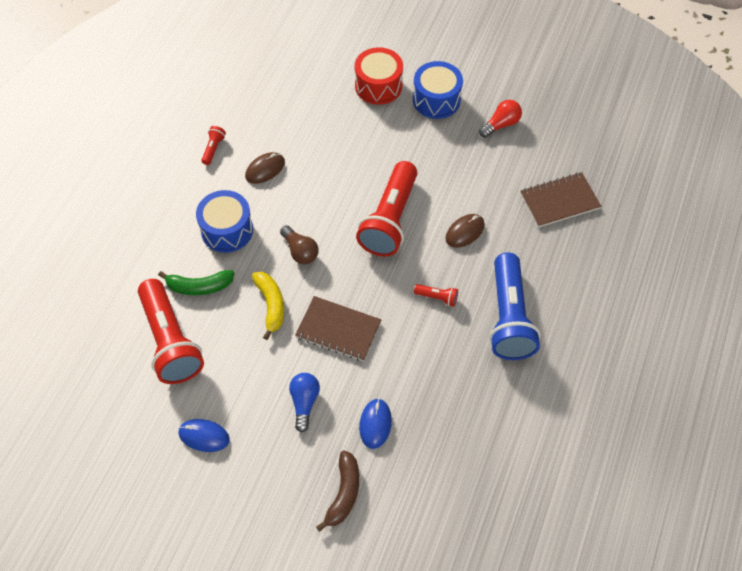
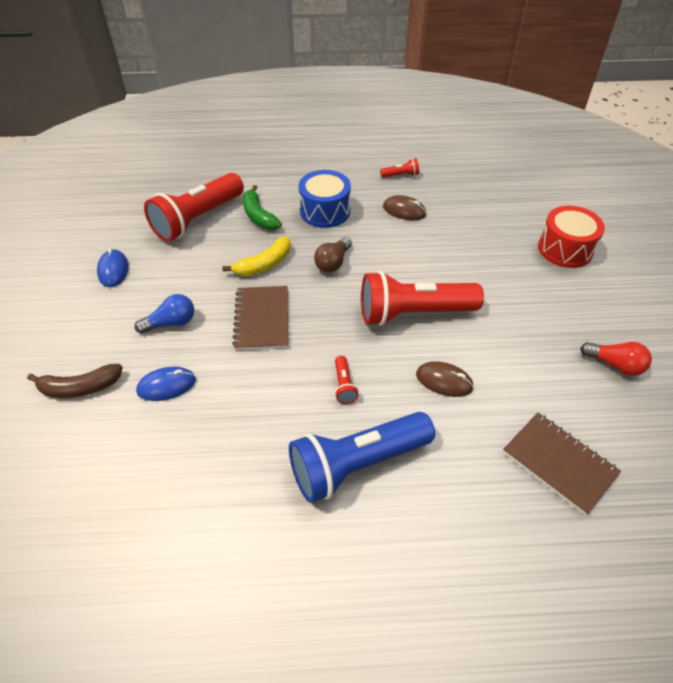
camera: 65 degrees right, 10 degrees down
blue drum [413,61,463,119] -> none

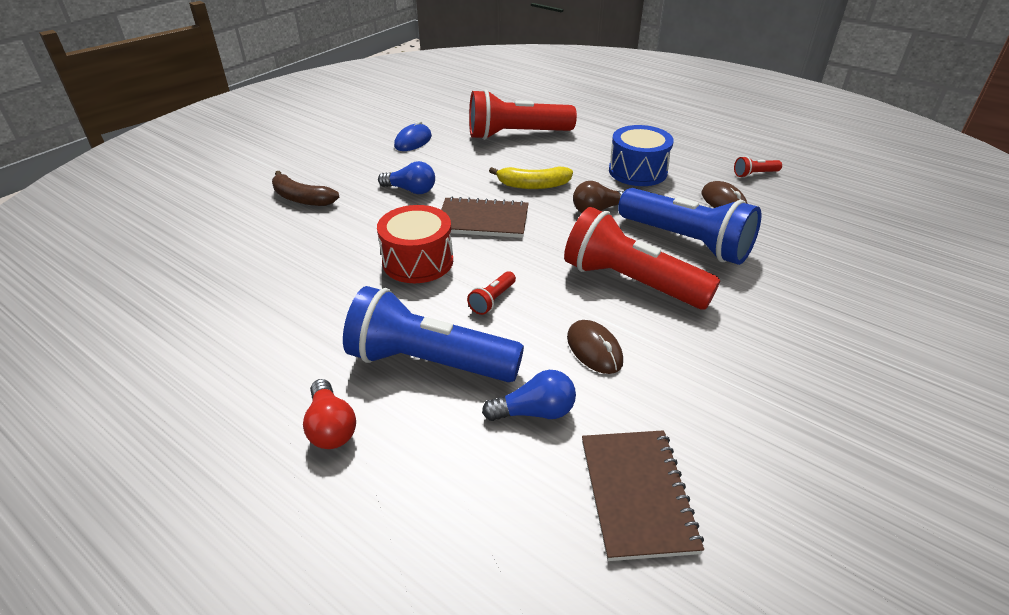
camera: 40 degrees right, 10 degrees down
blue mouse [136,367,196,401] -> none
brown notebook [232,286,288,350] -> brown notebook turned 60 degrees clockwise [441,196,529,238]
green banana [243,185,282,230] -> none
red flashlight [380,158,419,178] -> red flashlight turned 135 degrees clockwise [734,156,782,178]
red drum [538,206,605,268] -> red drum moved to [377,205,453,283]
red light bulb [580,342,652,376] -> red light bulb moved to [303,379,356,449]
none -> blue light bulb [482,370,576,421]
none -> blue flashlight [618,188,761,265]

